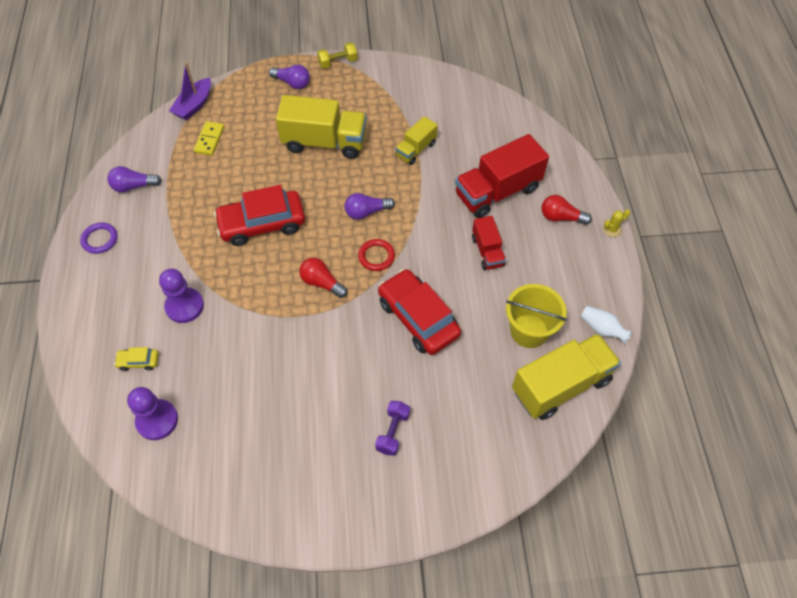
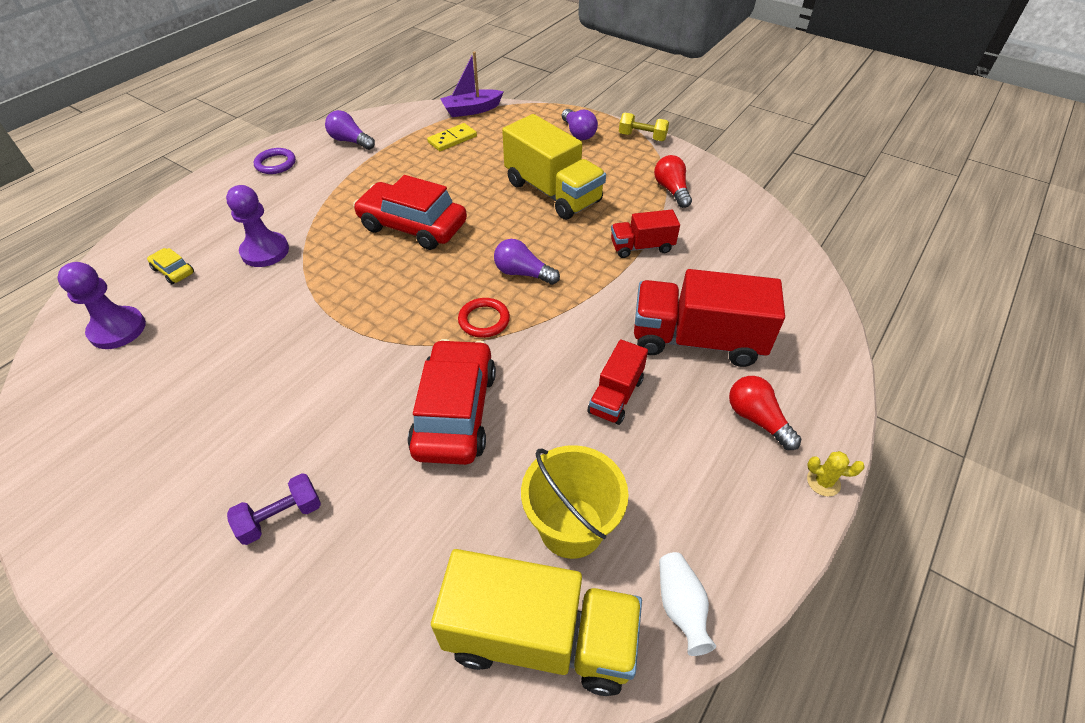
camera: 40 degrees right, 10 degrees down
red light bulb [299,258,347,298] -> red light bulb moved to [654,155,692,208]
yellow truck [395,116,438,165] -> red truck [611,210,680,258]

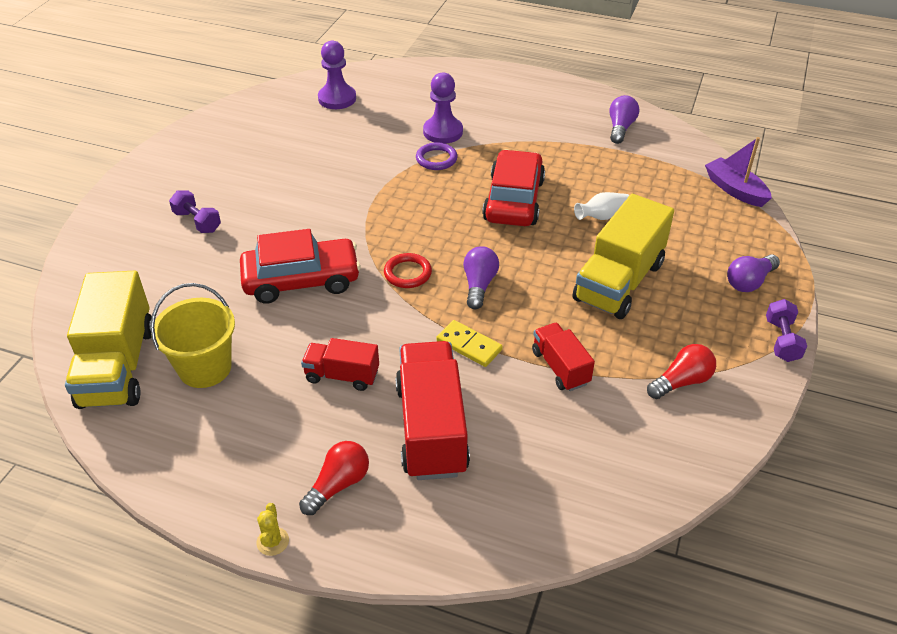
camera: 75 degrees right, 5 degrees down
yellow car [147,248,194,284] -> none
purple ring [254,148,296,174] -> purple ring moved to [416,142,458,170]
yellow domino [427,123,477,151] -> yellow domino moved to [436,320,503,367]
yellow dumbbell [619,112,669,141] -> purple dumbbell [766,299,807,362]
white vase [659,552,716,656] -> white vase moved to [574,192,630,220]

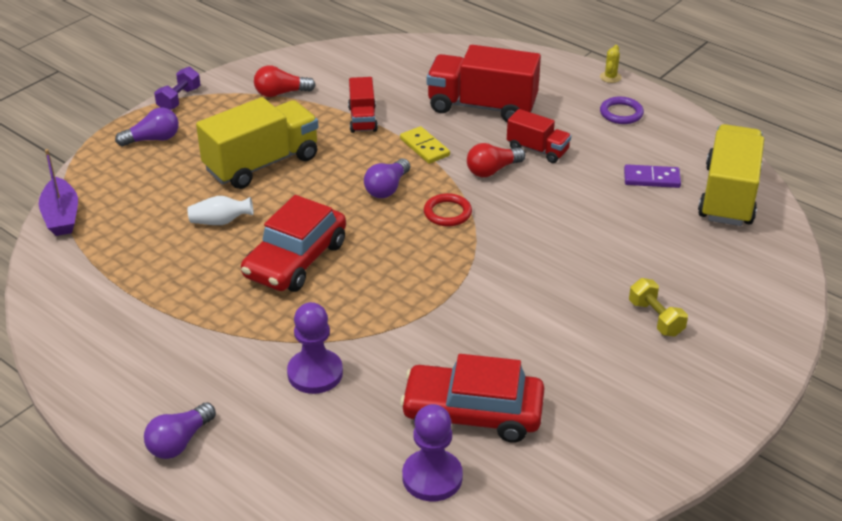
camera: 160 degrees left, 5 degrees down
yellow bucket [150,283,235,388] -> purple domino [624,164,681,188]
purple dumbbell [169,190,221,233] -> yellow dumbbell [629,278,688,337]
red car [240,229,361,303] -> red car moved to [400,354,545,442]
red light bulb [299,441,369,515] -> red light bulb moved to [467,143,525,177]
red truck [395,341,470,480] -> red truck turned 90 degrees clockwise [427,45,541,122]
purple ring [416,142,458,170] -> purple ring moved to [600,97,644,124]
purple light bulb [609,95,639,144] -> purple light bulb moved to [144,402,216,459]

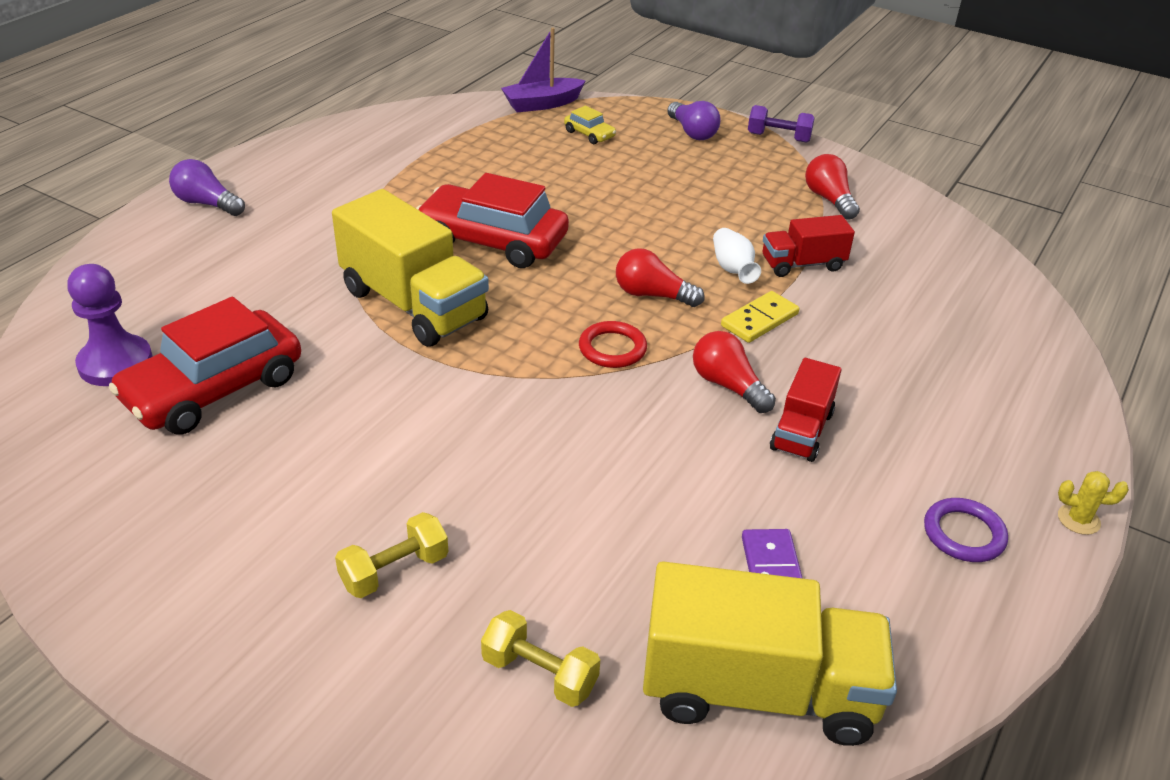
camera: 80 degrees right, 0 degrees up
white vase [188,196,253,225] -> white vase moved to [713,228,761,284]
yellow truck [196,97,319,189] -> yellow truck moved to [332,189,489,347]
purple pawn [287,302,343,394] -> none
purple light bulb [364,158,410,198] -> red light bulb [616,248,704,307]
red car [400,354,545,442] -> red car turned 135 degrees counterclockwise [109,297,301,435]
red truck [427,45,541,122] -> none
none -> yellow dumbbell [481,610,600,707]
none -> yellow car [564,105,616,144]

